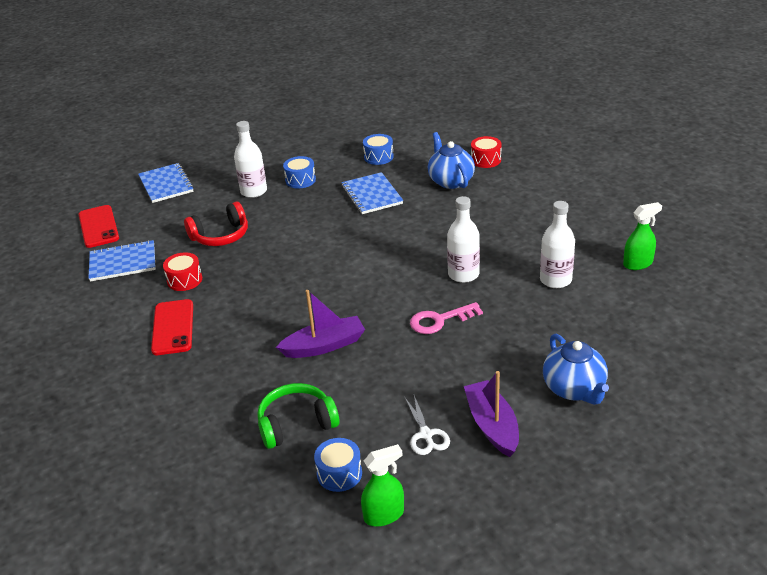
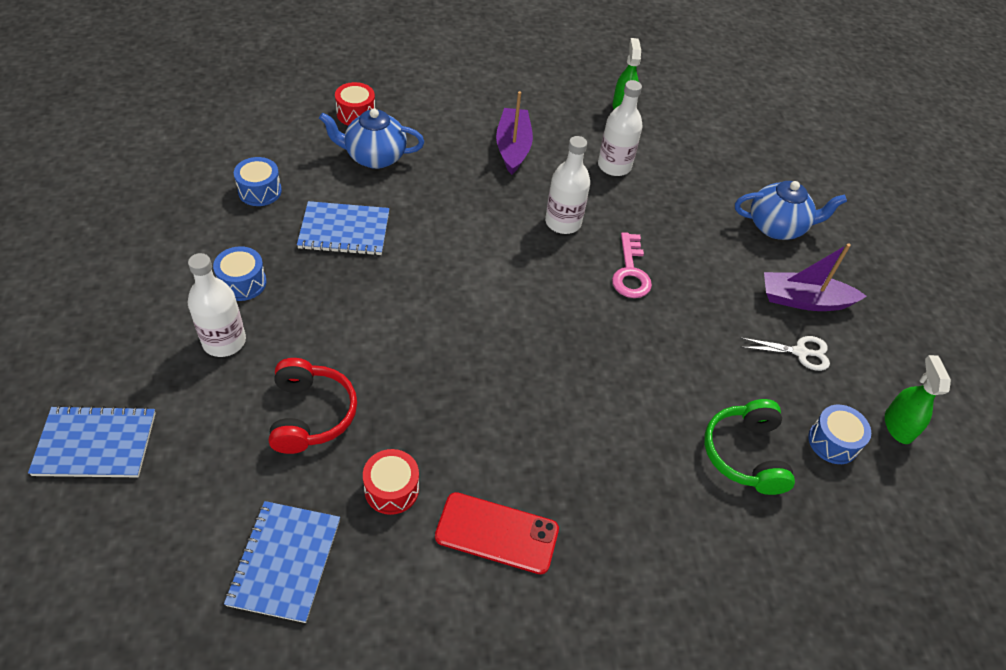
camera: 75 degrees left, 15 degrees up
red phone [78,205,119,248] -> none
purple boat [276,290,365,358] -> purple boat moved to [496,91,533,175]

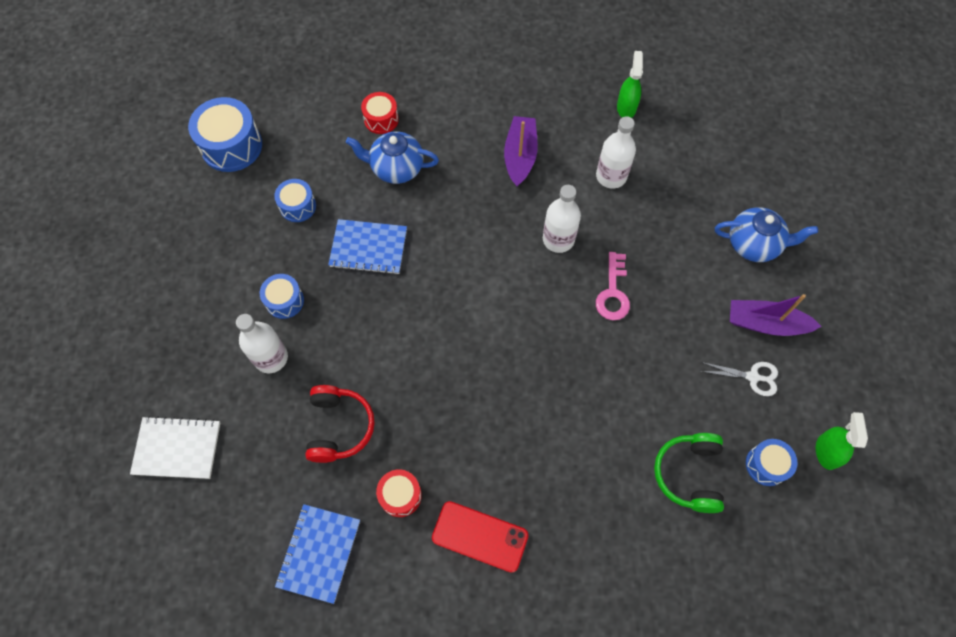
camera: 10 degrees right, 15 degrees up
blue notebook [28,405,156,477] -> white notebook [130,416,220,479]
none -> blue drum [188,97,262,172]

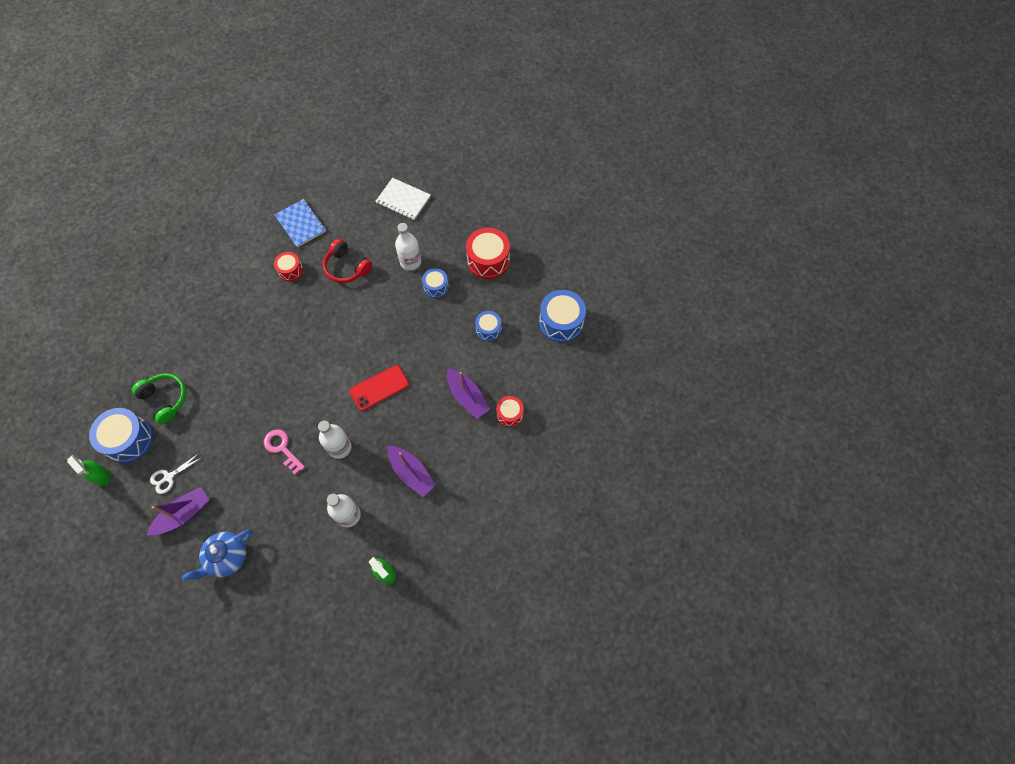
camera: 130 degrees right, 0 degrees up
white notebook [130,416,220,479] -> white notebook turned 75 degrees clockwise [375,178,431,220]
blue notebook [328,219,407,275] -> none
blue teapot [346,131,439,184] -> purple boat [447,368,490,419]
red phone [432,501,528,573] -> red phone moved to [349,365,409,411]
blue drum [746,439,797,486] -> blue drum [89,408,153,463], size x1.73
none -> red drum [466,228,510,279]

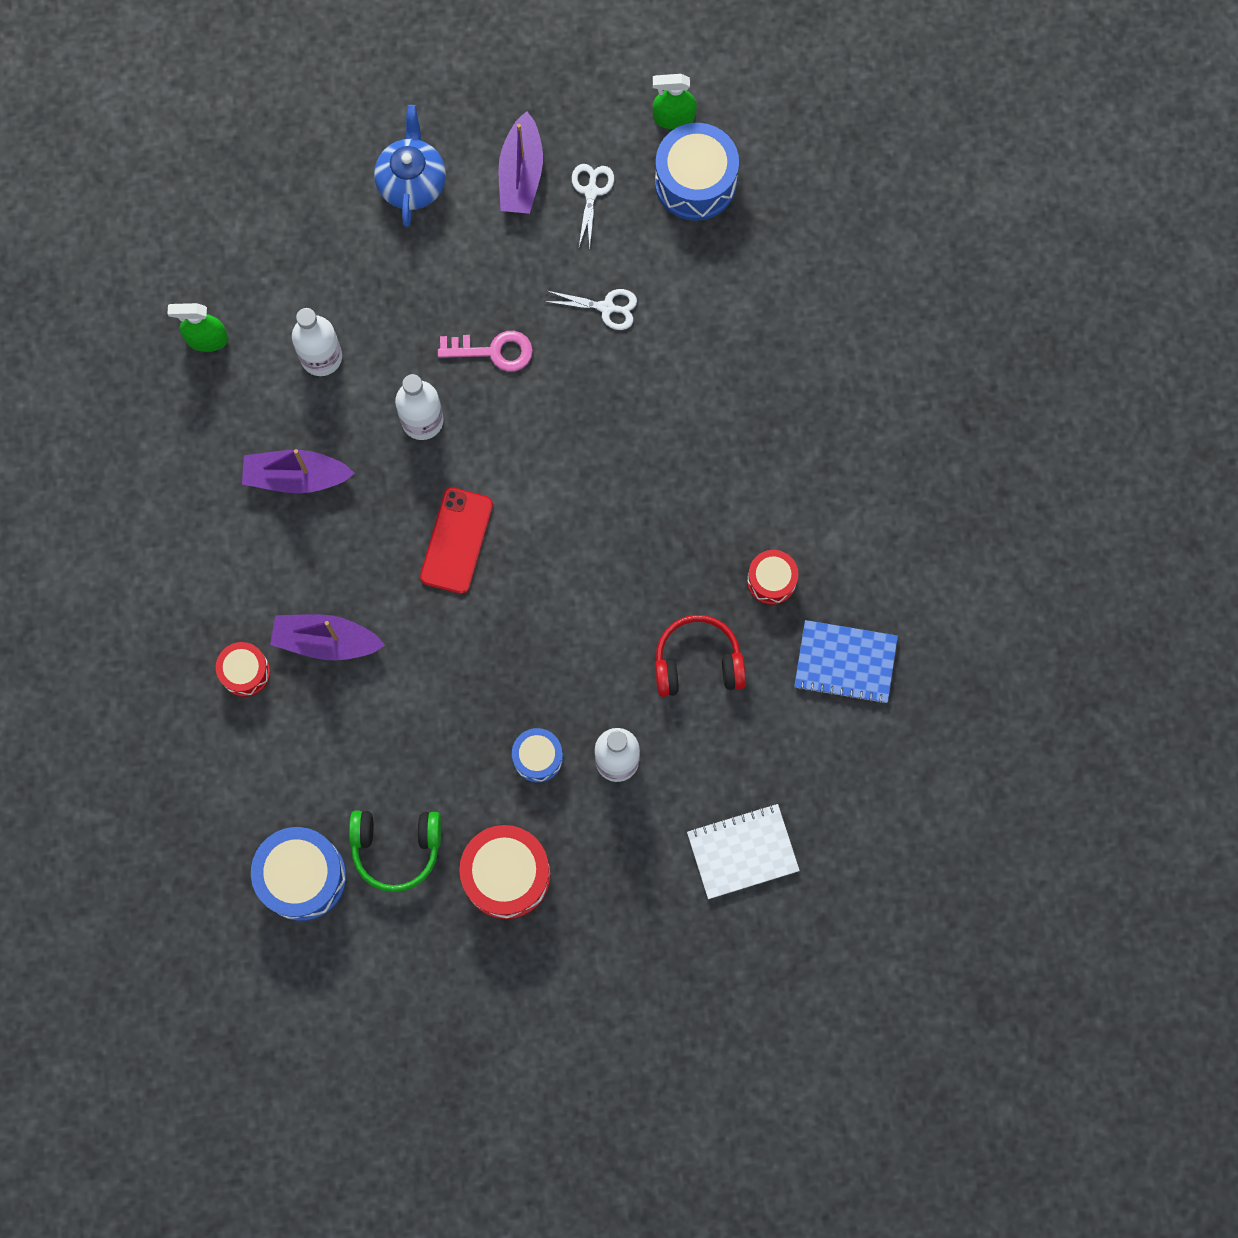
camera: 135 degrees right, 10 degrees up
green headphones [132,373,186,424] -> green headphones moved to [349,811,442,892]
blue drum [475,311,501,341] -> none
none -> white scissors [544,289,637,330]

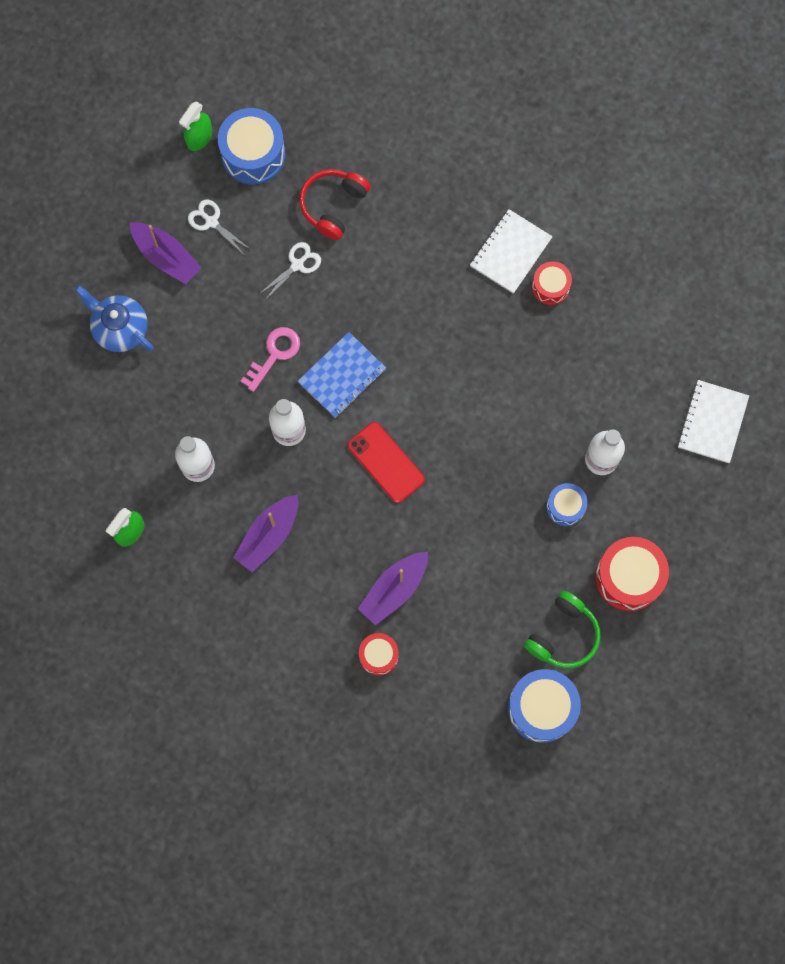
camera: 55 degrees left, 0 degrees up
red headphones [655,615,746,697] -> red headphones moved to [299,169,371,241]
blue notebook [794,620,898,704] -> blue notebook moved to [298,332,386,418]
none -> white notebook [470,209,553,294]

